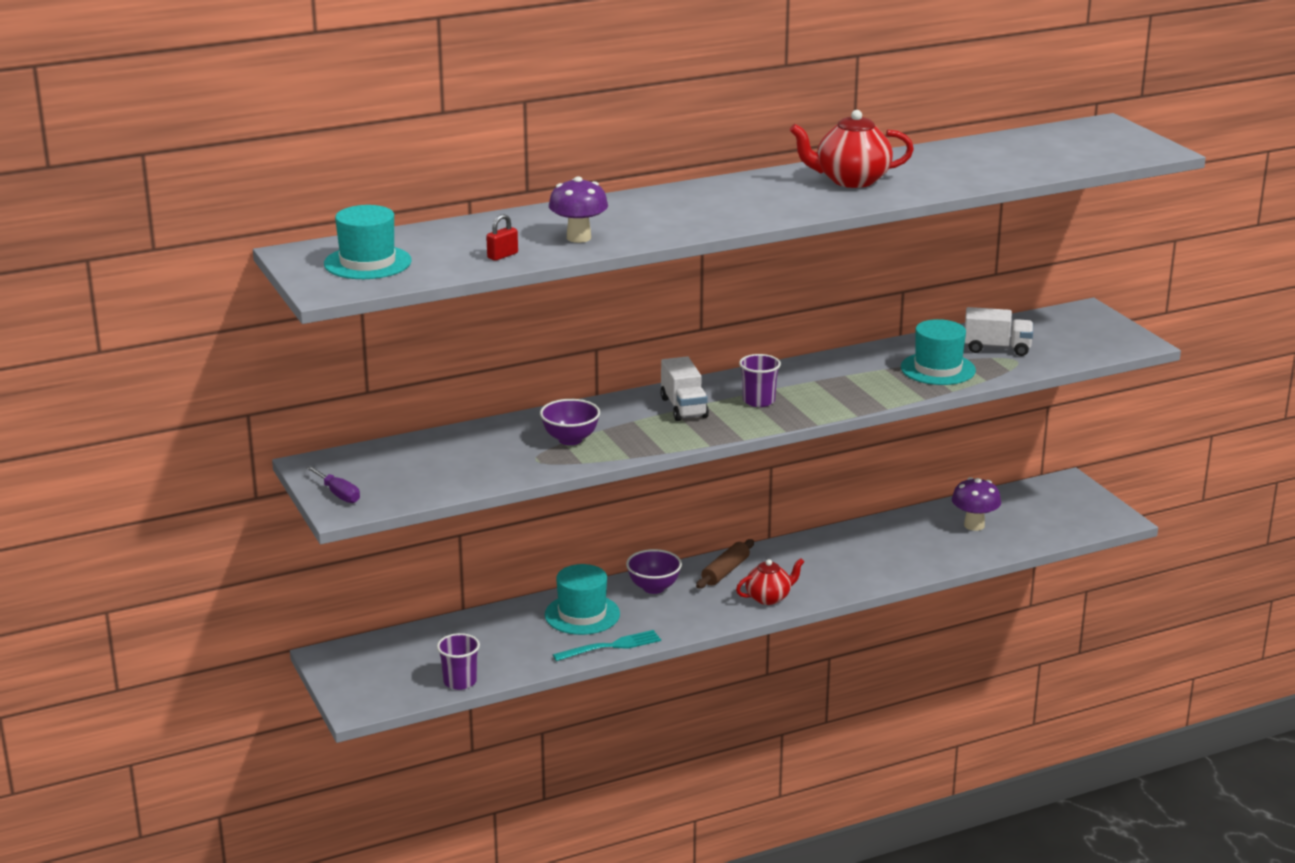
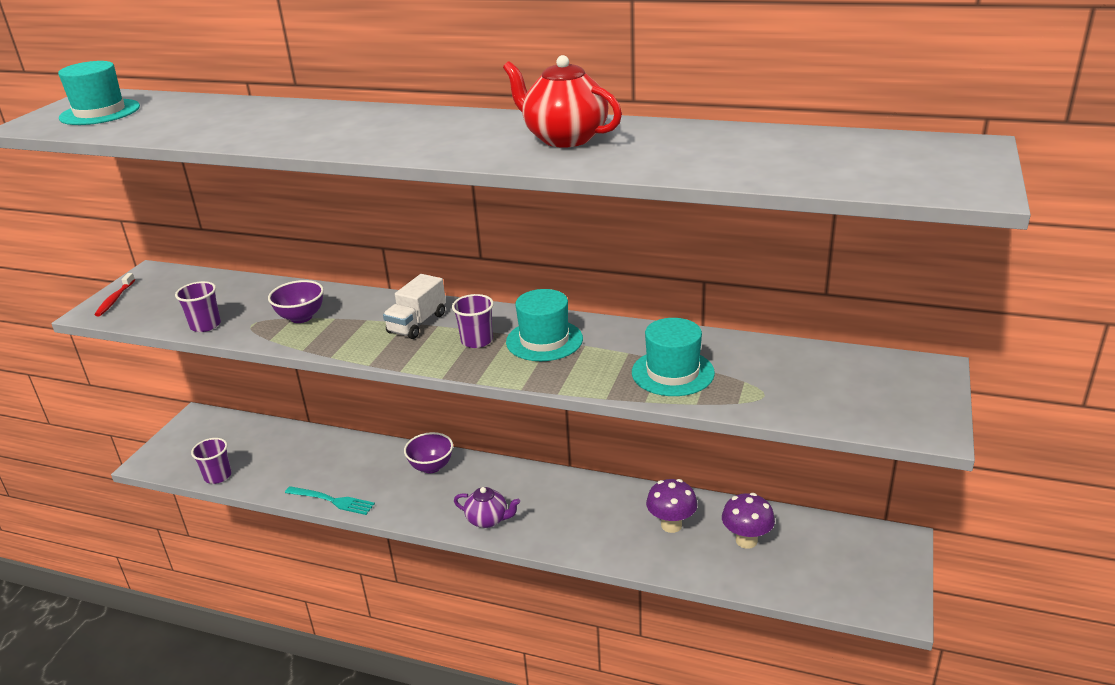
camera: 45 degrees right, 5 degrees up
purple screwdriver [307,466,360,503] -> red toothbrush [95,273,135,316]
red padlock [486,214,518,261] -> none
turquoise hat [545,564,620,635] -> turquoise hat moved to [506,289,583,361]
purple mushroom [549,177,608,243] -> purple mushroom moved to [646,479,698,533]
brown rolling pin [696,539,754,589] -> none
red teapot [736,558,805,605] -> purple teapot [454,487,520,528]
white truck [964,307,1033,356] -> none
none -> purple cup [175,281,221,332]

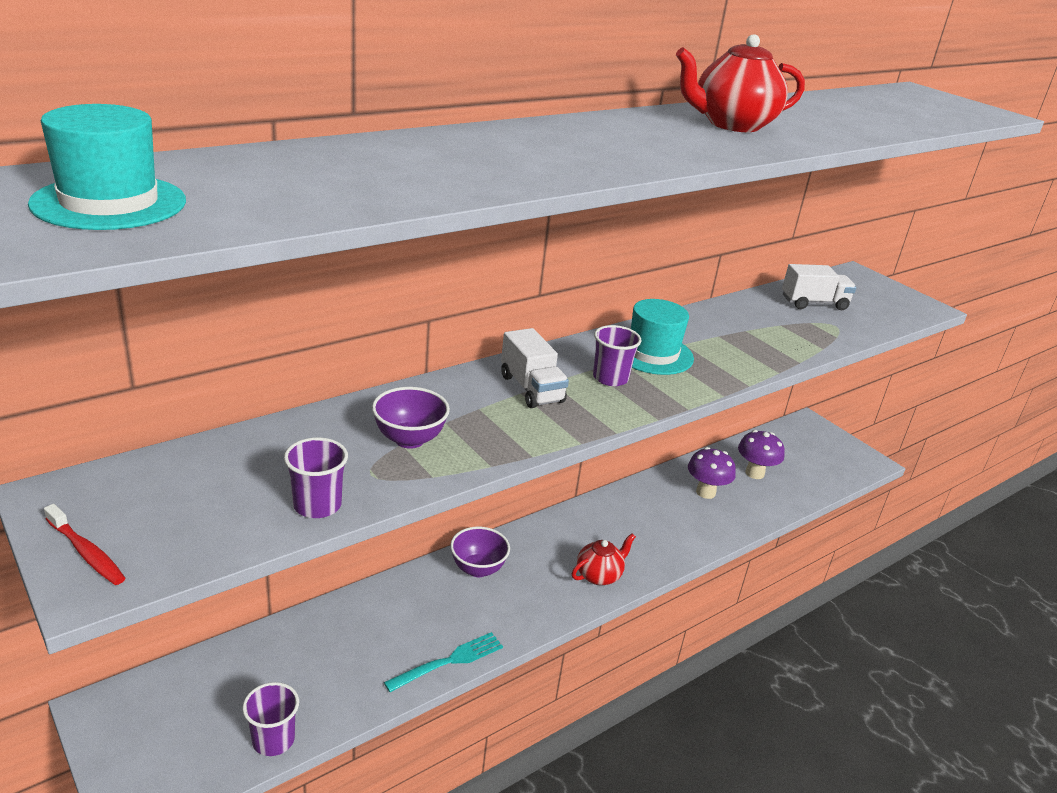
camera: 60 degrees left, 0 degrees up
purple teapot [454,487,520,528] -> red teapot [572,533,636,585]
turquoise hat [632,318,715,396] -> none
none -> white truck [782,264,856,310]

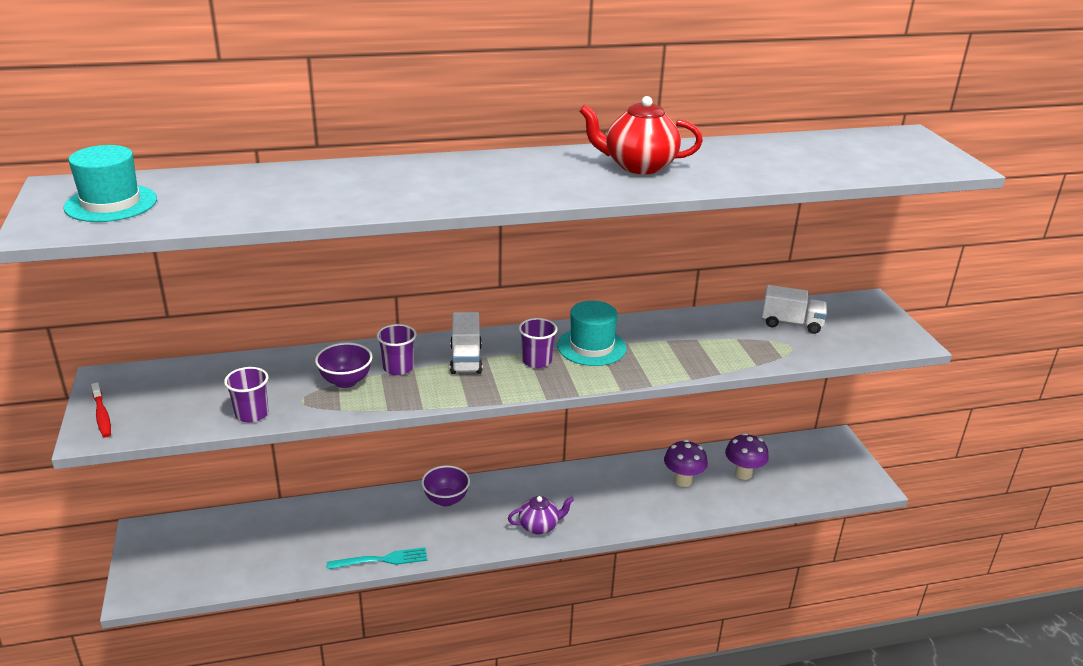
camera: 25 degrees right, 0 degrees up
purple cup [242,682,299,756] -> purple cup moved to [377,324,417,375]
red teapot [572,533,636,585] -> purple teapot [508,496,574,535]

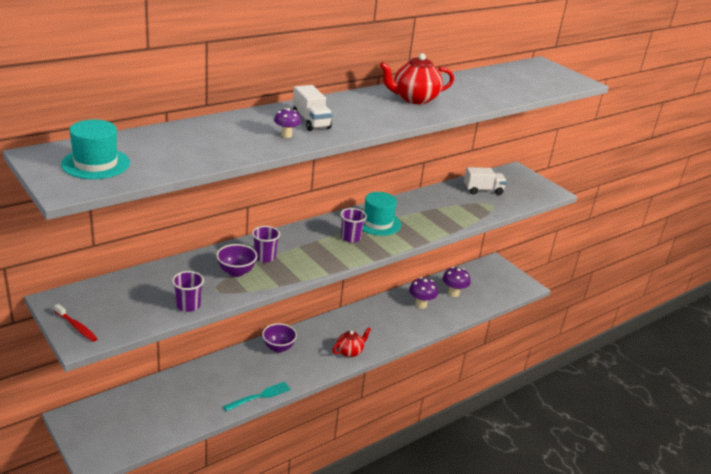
camera: 25 degrees left, 0 degrees up
white truck [450,312,482,374] -> white truck moved to [293,85,333,131]
purple teapot [508,496,574,535] -> red teapot [332,328,371,357]
none -> purple mushroom [274,108,301,138]

